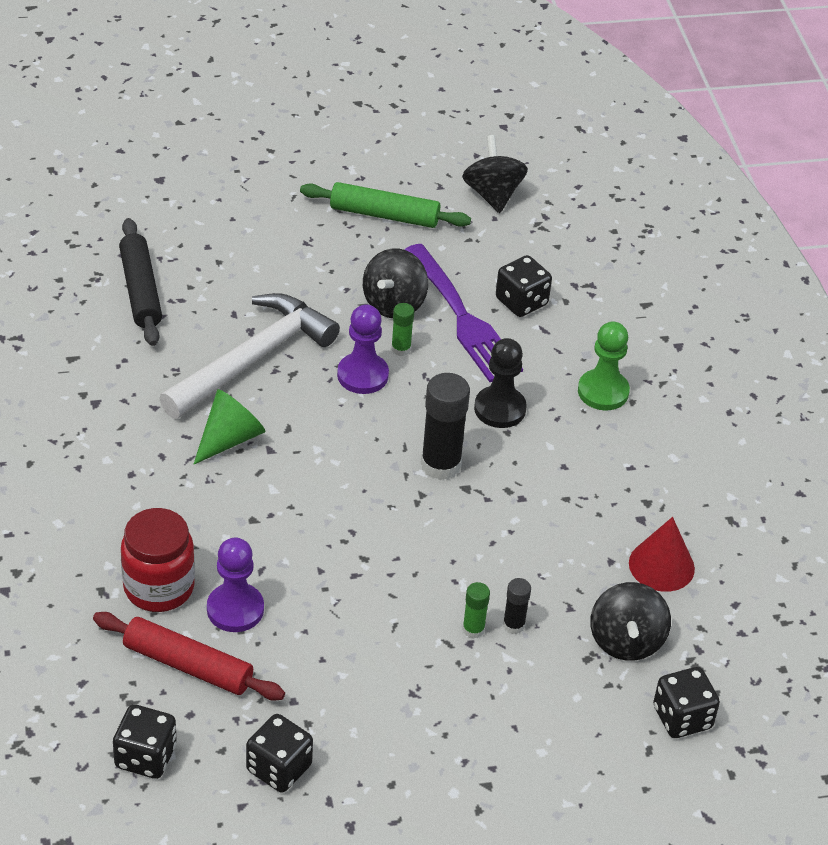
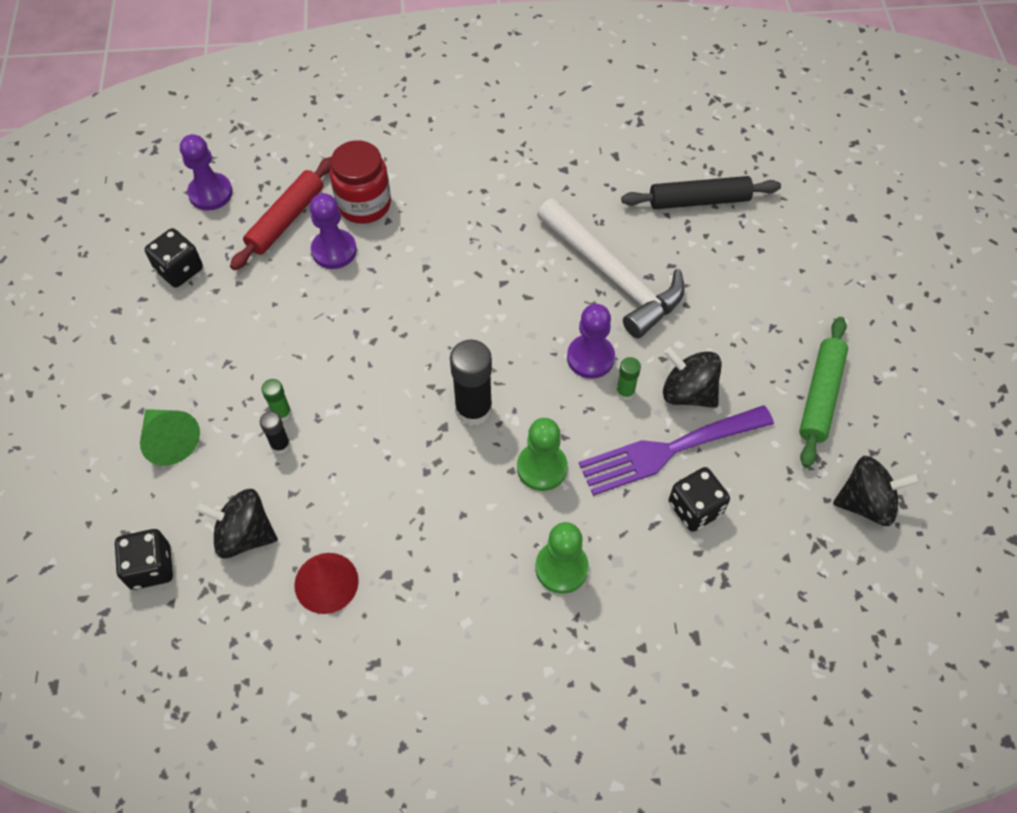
camera: 100 degrees right, 15 degrees up
black dice [113,704,177,779] -> purple pawn [180,134,233,211]
green cone [193,389,266,465] -> green cone moved to [140,409,200,466]
black pawn [474,338,527,428] -> green pawn [517,418,568,491]

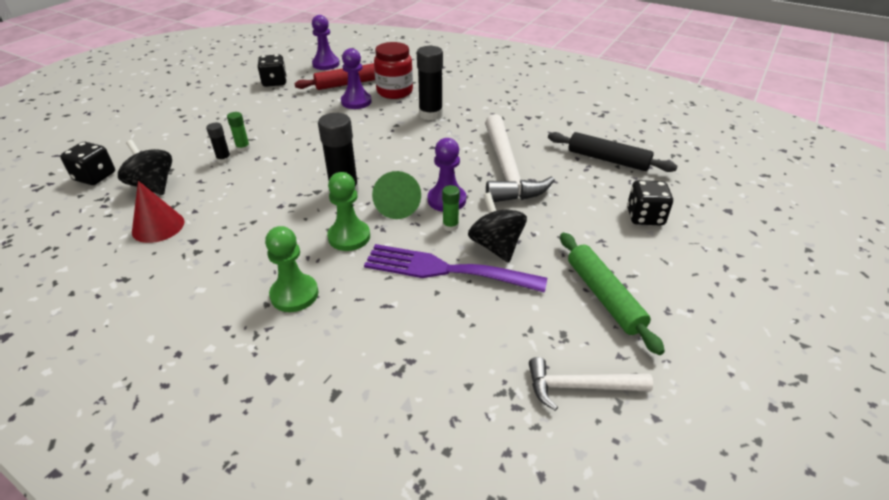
camera: 35 degrees right, 20 degrees down
green cone [140,409,200,466] -> green cone moved to [372,171,421,219]
black dice [669,467,730,532] -> black dice moved to [627,180,673,225]
green rolling pin [799,317,848,468] -> green rolling pin turned 75 degrees counterclockwise [560,233,665,355]
black spinning top [833,456,920,526] -> white hammer [529,357,653,411]
none -> black glue stick [417,46,443,120]

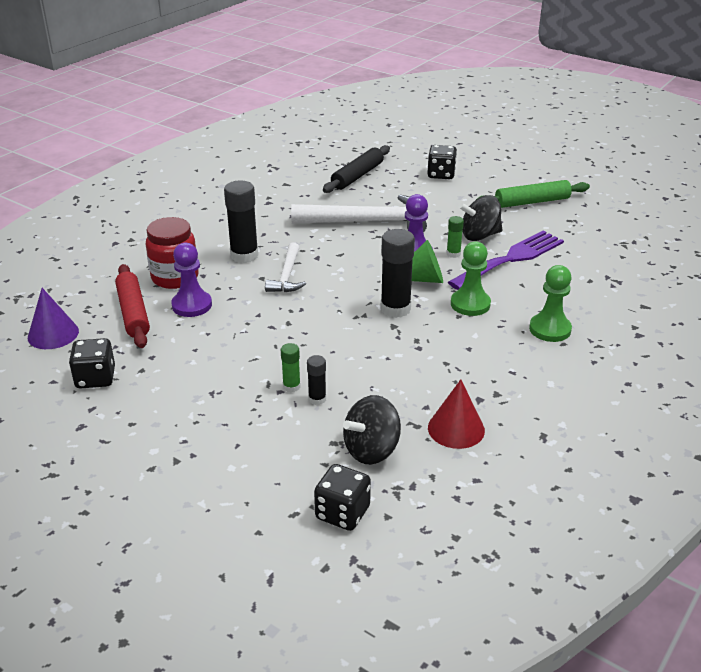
camera: 85 degrees left, 5 degrees down
purple pawn [312,15,340,70] -> purple cone [28,288,79,349]
purple fork [364,244,547,293] -> purple fork turned 150 degrees counterclockwise [448,231,564,290]
white hammer [529,357,653,411] -> white hammer moved to [265,242,306,292]

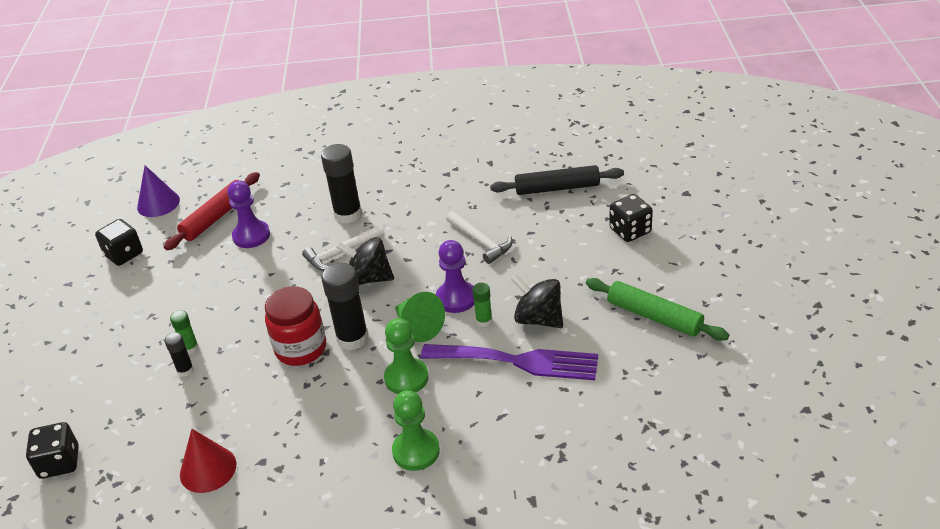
camera: 55 degrees right, 5 degrees up
red jar [146,217,199,289] -> red jar moved to [265,286,326,366]
white hammer [291,195,427,232] -> white hammer [446,211,512,264], size x0.56
black spinning top [343,395,401,464] -> black spinning top moved to [336,237,394,285]

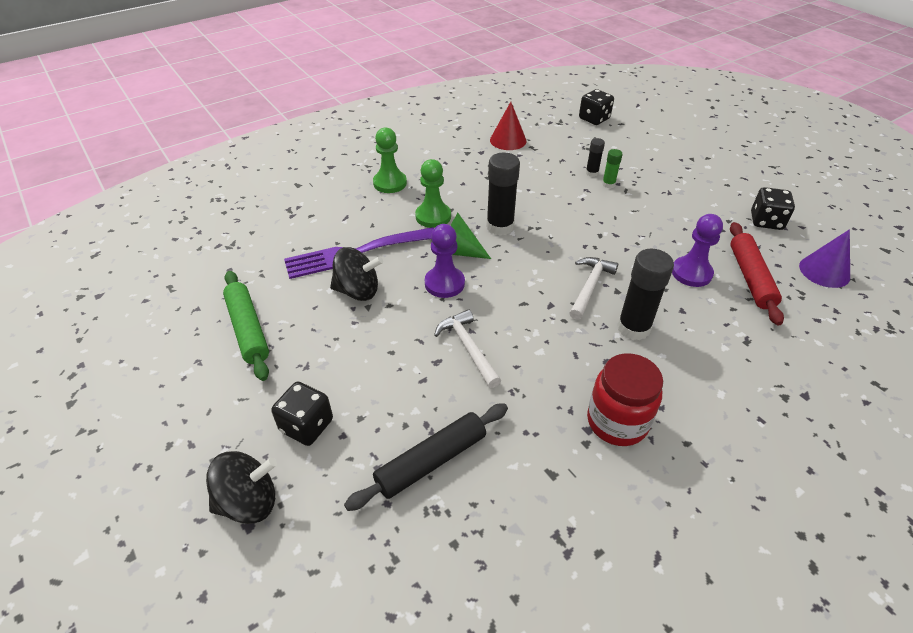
camera: 145 degrees right, 5 degrees up
red jar [265,286,326,366] -> red jar moved to [587,353,663,446]
black spinning top [336,237,394,285] -> black spinning top moved to [206,451,277,524]
white hammer [446,211,512,264] -> white hammer turned 45 degrees clockwise [434,309,501,388]
green glue stick [472,283,492,327] -> none
green rolling pin [586,278,729,341] -> green rolling pin turned 60 degrees clockwise [223,271,269,381]

